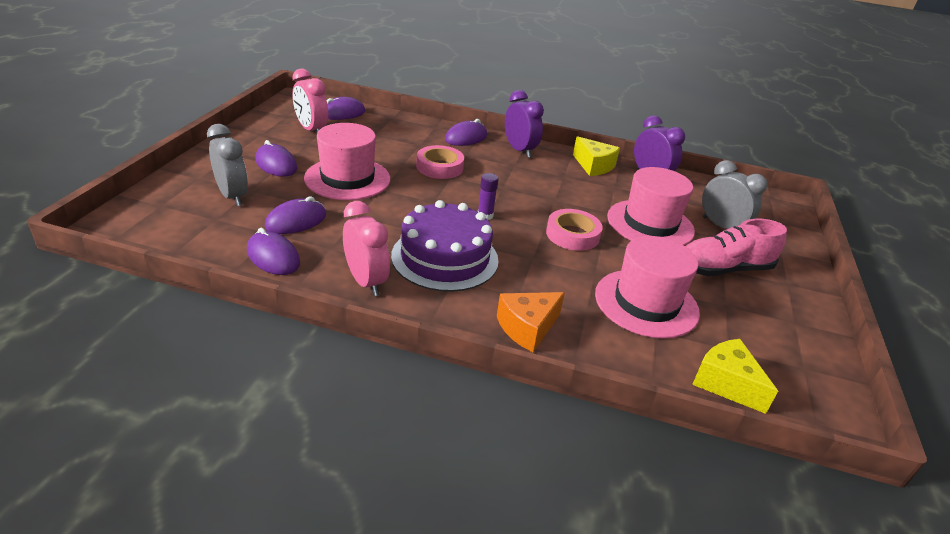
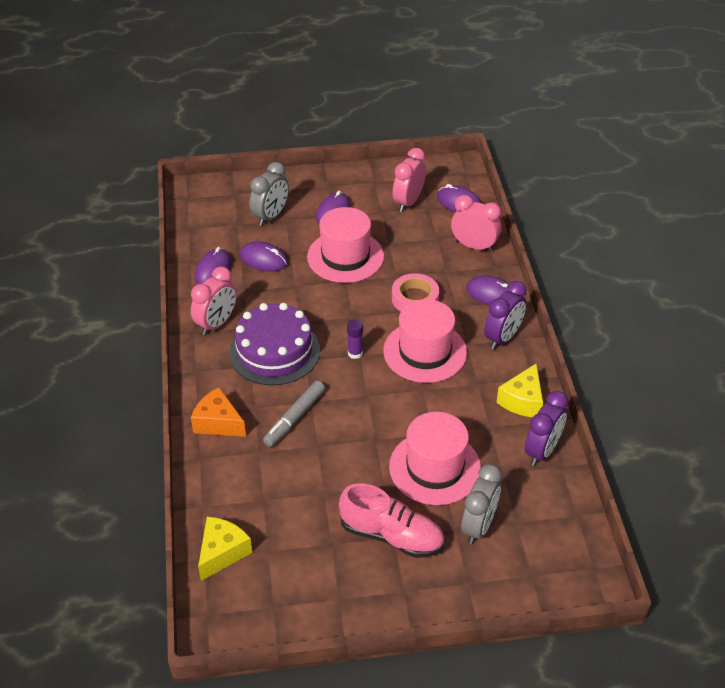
camera: 70 degrees right, 10 degrees up
pink tape [546,209,603,251] -> none
pink hat [595,236,700,339] -> pink hat moved to [383,299,467,383]
pink shoe [685,219,787,276] -> pink shoe turned 150 degrees clockwise [339,483,444,558]
none -> grey marker [263,381,325,447]
none -> pink clock [451,195,501,252]

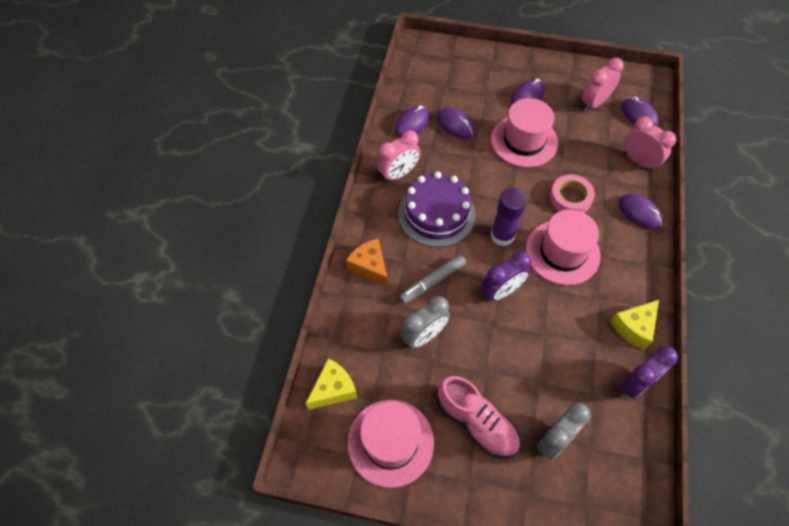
camera: 20 degrees right, 15 degrees up
grey clock [250,162,289,226] -> grey clock moved to [400,296,450,348]
purple glue stick [347,319,363,359] -> purple glue stick [491,188,527,246], size x1.83
pink hat [389,412,481,505] -> pink hat moved to [347,400,434,488]
purple clock [484,281,527,349] -> purple clock moved to [481,251,531,302]

